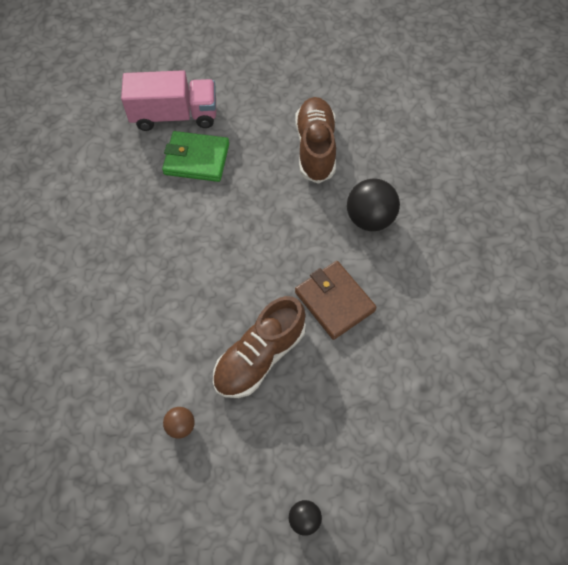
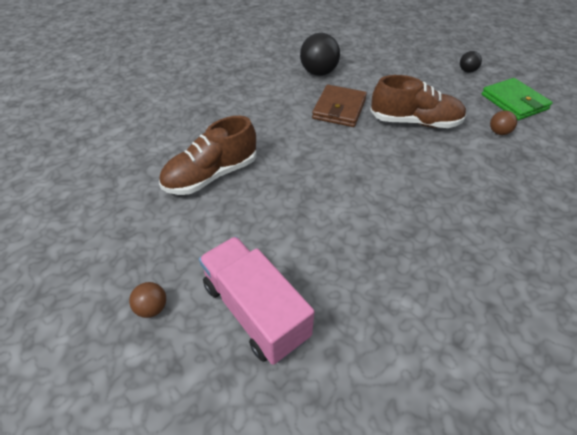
camera: 125 degrees left, 15 degrees down
green wallet [162,131,229,182] -> green wallet moved to [482,78,553,120]
black ball [347,178,400,231] -> black ball moved to [300,33,340,76]
none -> brown ball [129,282,166,318]

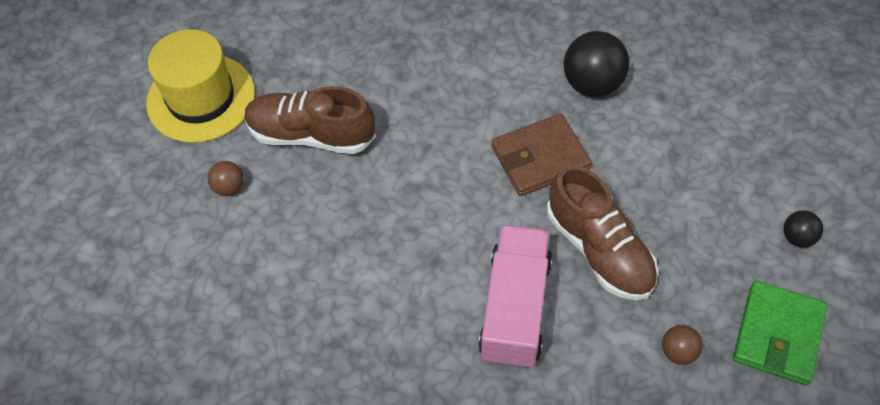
camera: 50 degrees right, 10 degrees up
brown ball [129,282,166,318] -> brown ball moved to [208,161,244,196]
pink truck [199,236,315,365] -> pink truck moved to [478,225,552,369]
none -> yellow hat [146,29,255,143]

